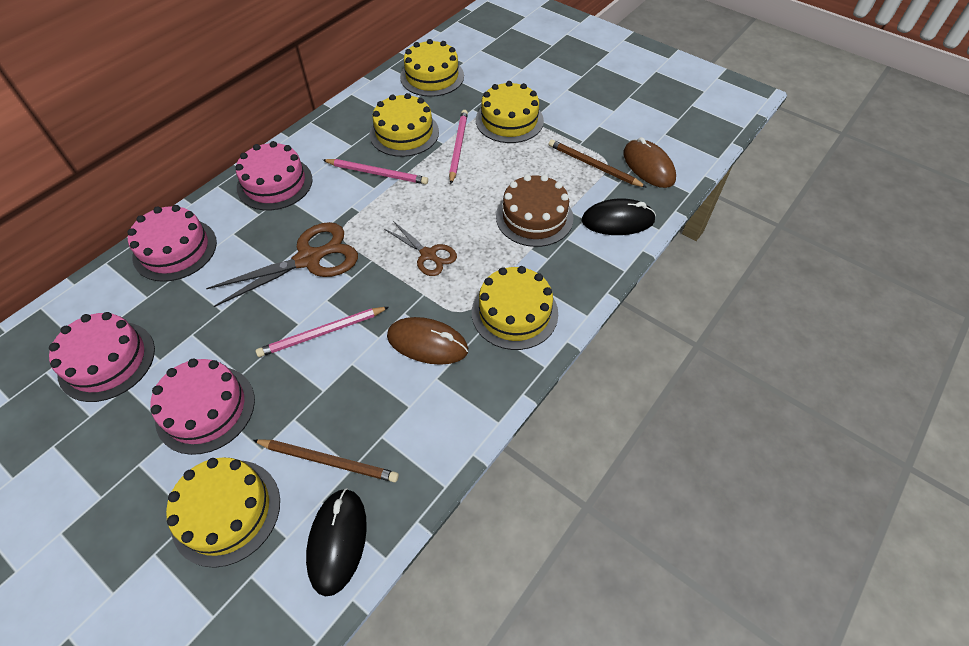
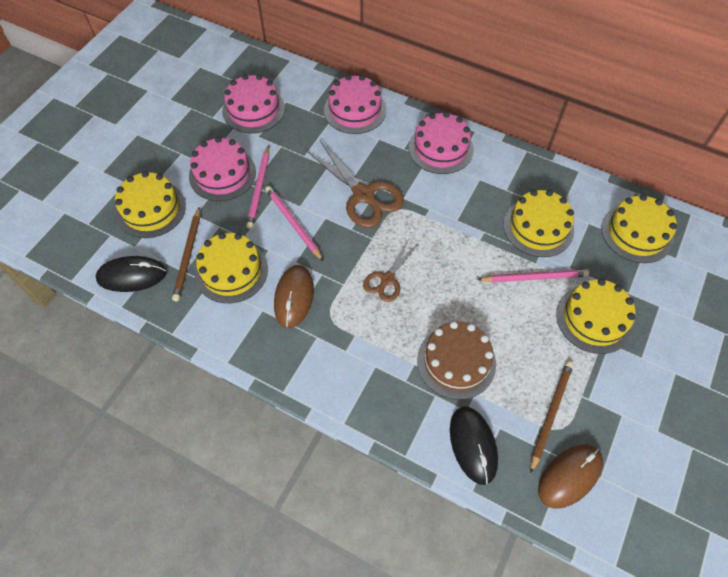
camera: 80 degrees right, 5 degrees up
pink pencil [323,159,428,184] -> pink pencil moved to [246,145,269,229]
yellow cake [472,266,558,350] -> yellow cake moved to [195,233,268,303]

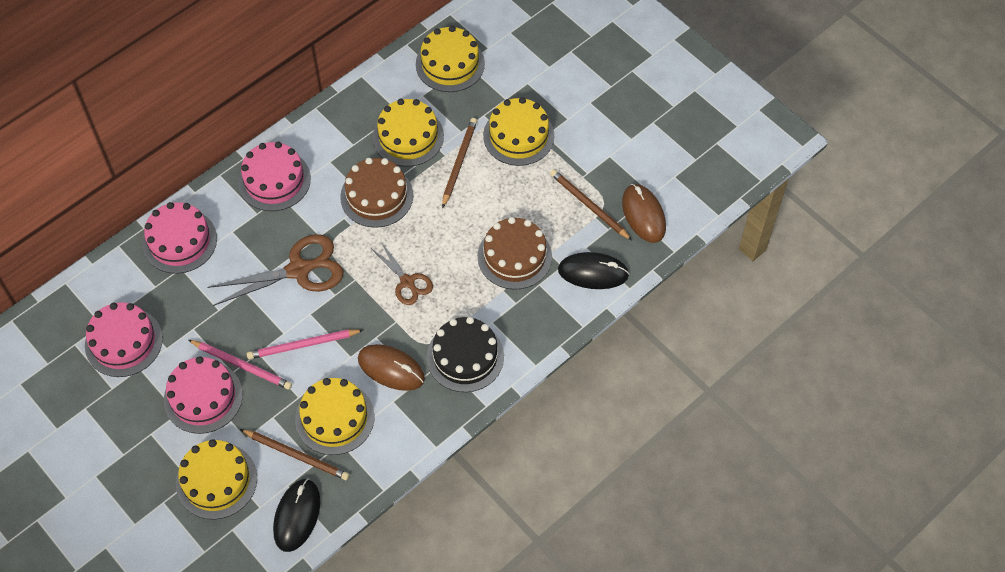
camera: 70 degrees left, 0 degrees up
pink pencil [477,269,589,283] -> brown pencil [442,118,477,208]
none -> brown cake [340,158,413,228]
none -> black cake [427,317,504,392]

